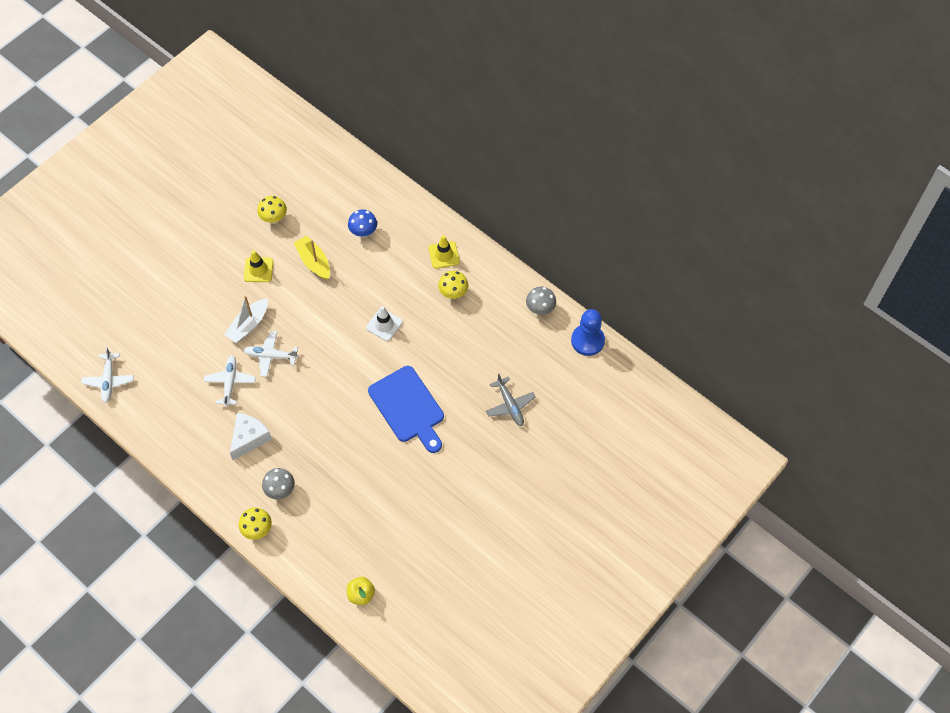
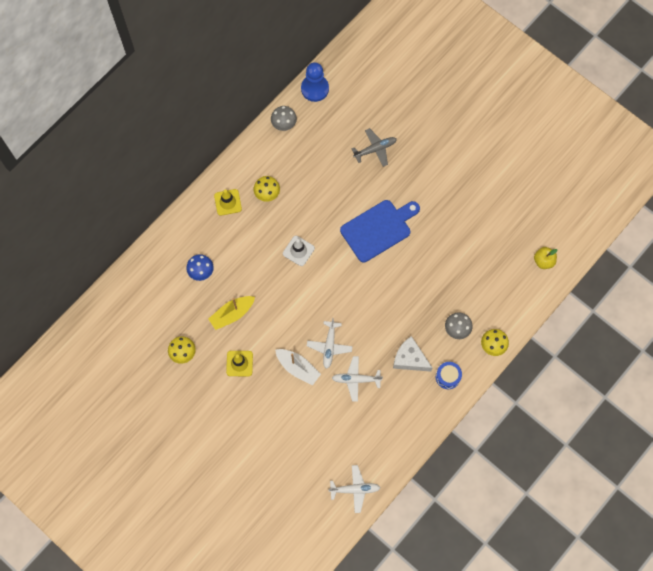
camera: 90 degrees left, 10 degrees up
none -> blue drum [436,362,462,389]

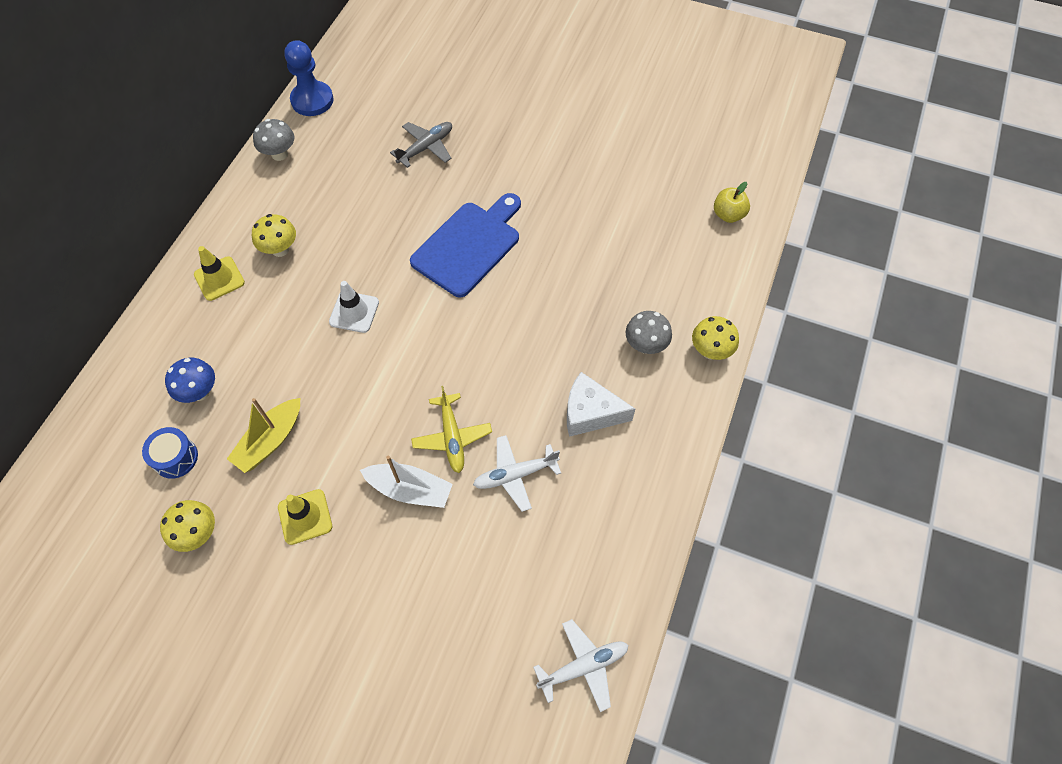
camera: 20 degrees left, 10 degrees down
white plane [307,318,353,369] -> yellow plane [411,386,492,473]
blue drum [436,362,462,389] -> blue drum moved to [142,427,198,479]

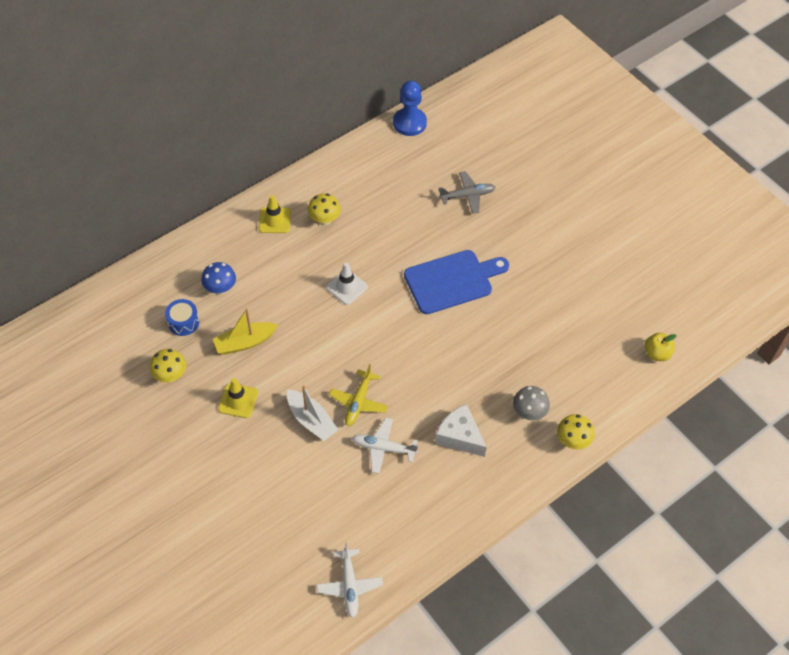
camera: 30 degrees right, 5 degrees down
grey mushroom [253,119,295,161] -> none
white plane [533,619,628,712] -> white plane turned 75 degrees clockwise [316,543,383,618]

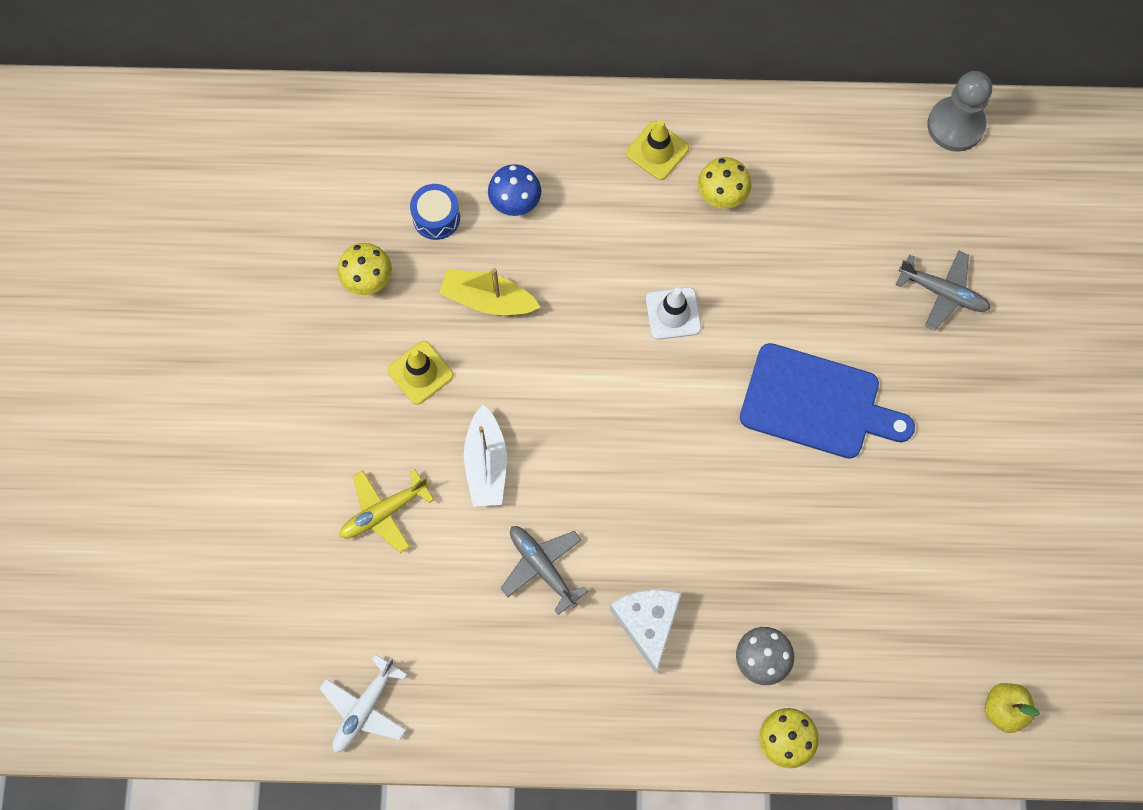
camera: 40 degrees right, 15 degrees up
yellow plane [329,364,388,426] -> yellow plane moved to [339,469,434,553]
white plane [352,418,418,474] -> grey plane [501,526,588,615]
blue pawn [393,81,427,136] -> grey pawn [928,71,992,152]

